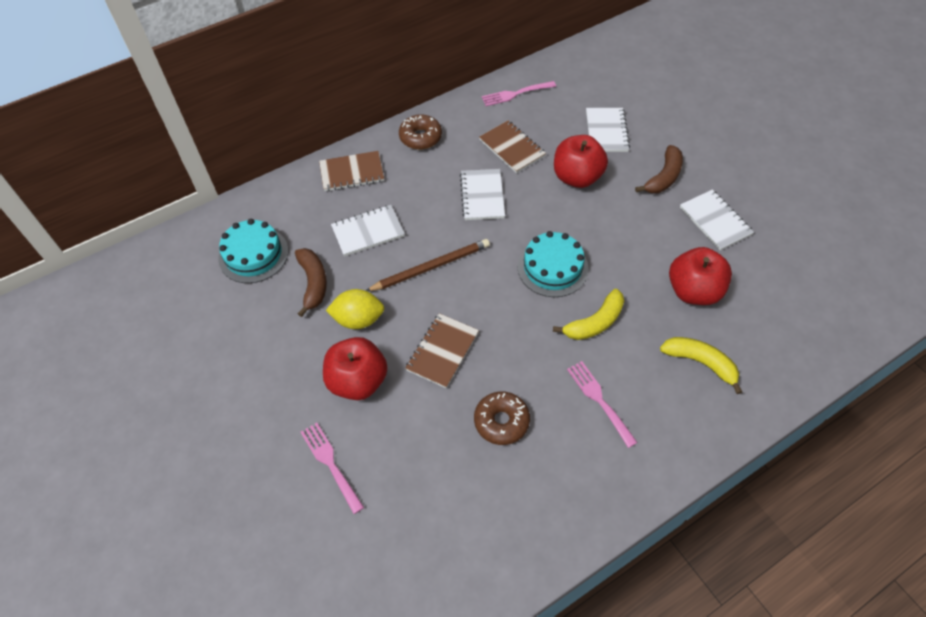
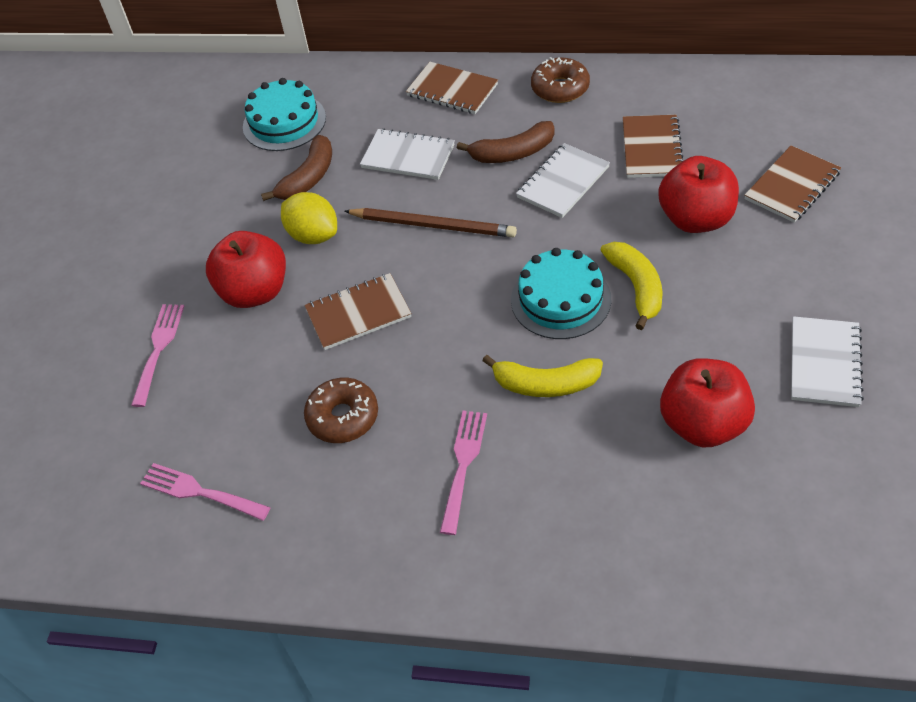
camera: 45 degrees right, 5 degrees down
pink fork [481,81,556,106] -> pink fork moved to [140,463,271,521]
white notebook [586,108,630,152] -> brown notebook [744,146,841,223]
brown banana [635,145,683,193] -> brown banana moved to [457,121,555,163]
yellow banana [660,337,742,394] -> yellow banana moved to [600,242,663,330]

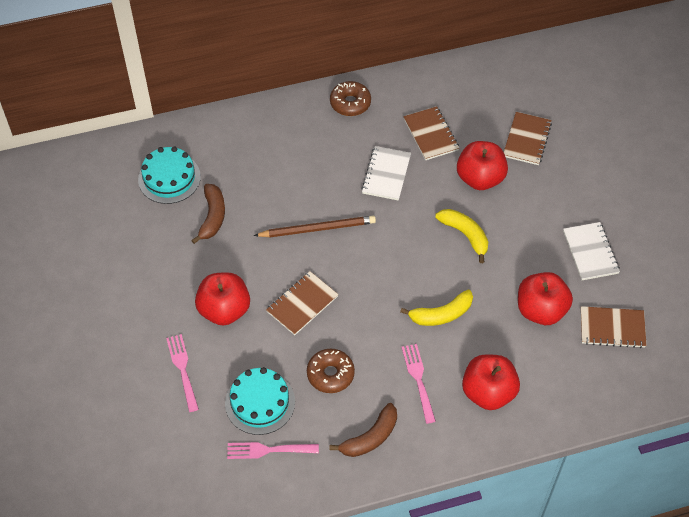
camera: 30 degrees left, 5 degrees up
yellow lemon [281,192,337,244] -> none
white notebook [360,128,455,180] -> none
brown notebook [406,62,498,114] -> brown notebook moved to [581,306,647,348]
brown banana [457,121,555,163] -> brown banana moved to [329,403,397,457]
turquoise cake [511,248,611,339] -> turquoise cake moved to [225,367,295,435]
none -> red apple [462,354,520,410]

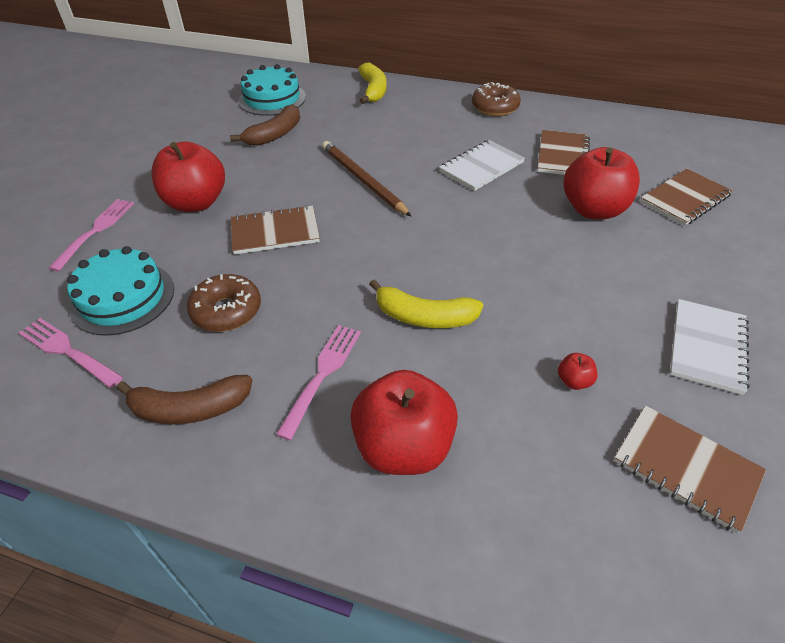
camera: 35 degrees right, 10 degrees down
brown pencil [254,216,376,238] -> brown pencil turned 150 degrees counterclockwise [322,141,412,217]
yellow banana [435,209,488,263] -> yellow banana moved to [358,63,387,104]
red apple [518,272,573,325] -> red apple [558,353,598,390], size x0.40

